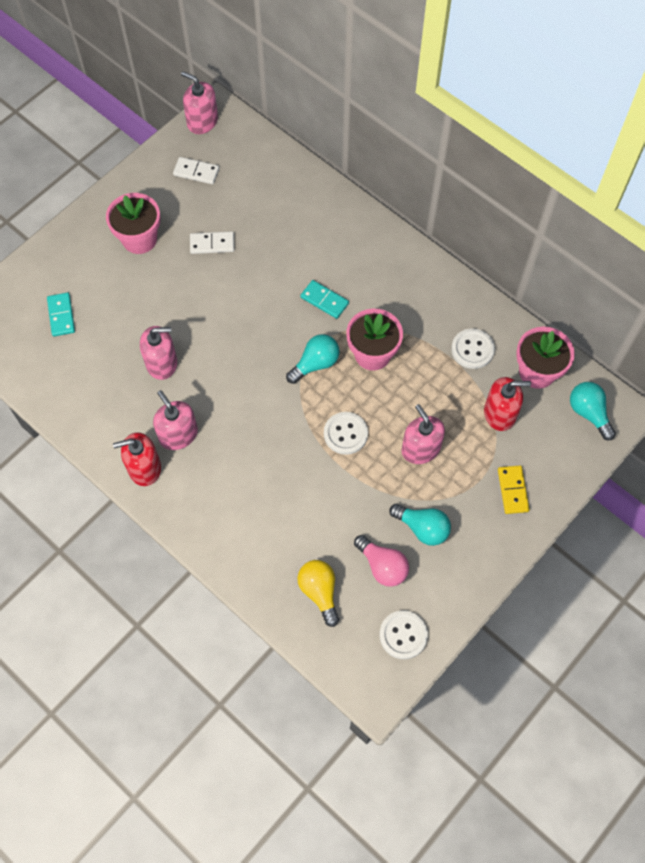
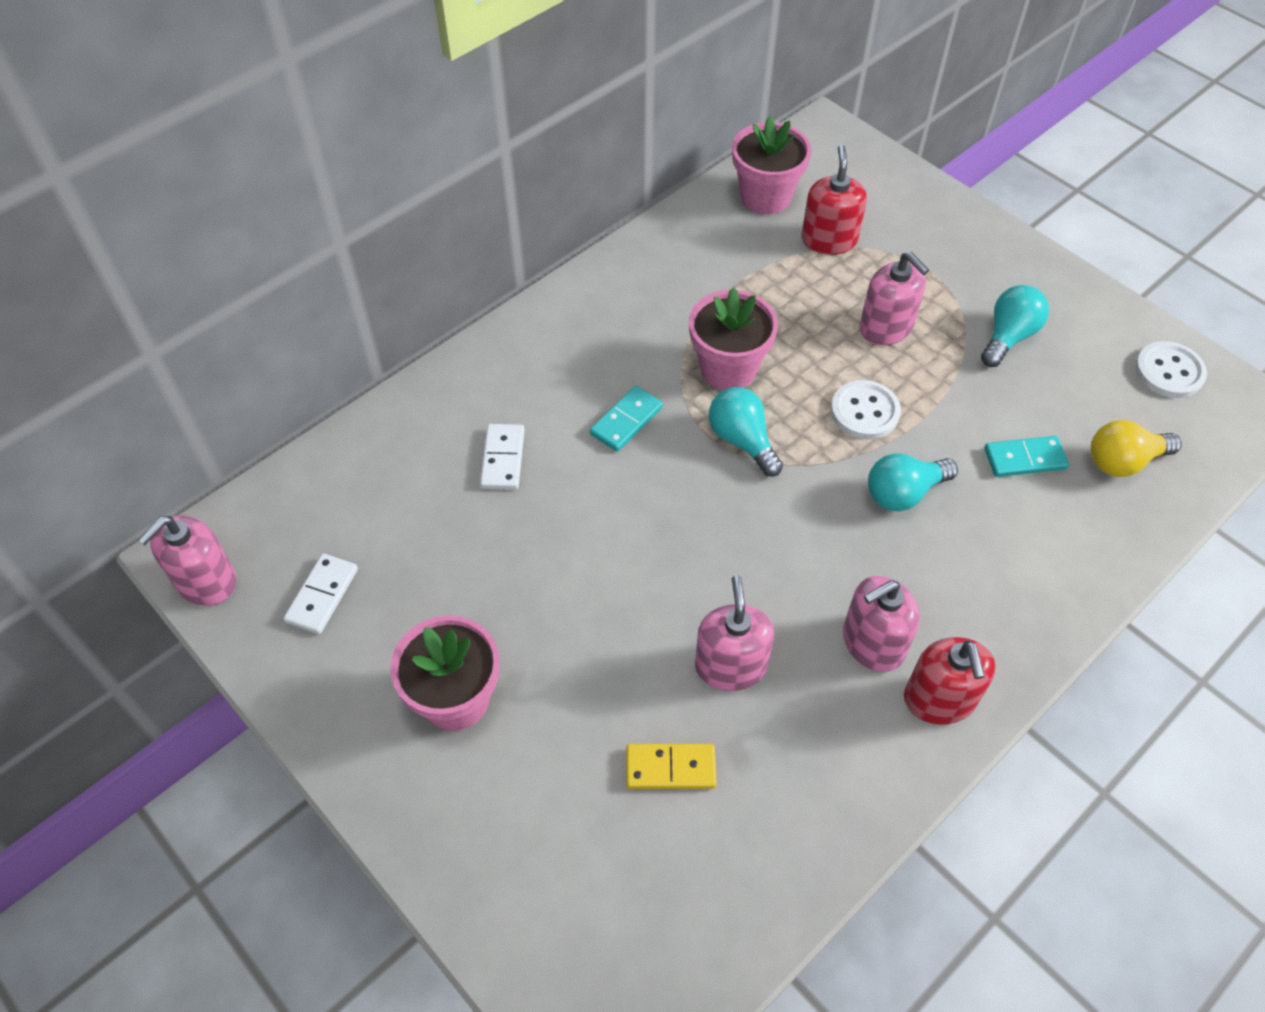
camera: 85 degrees left, 10 degrees down
turquoise domino [47,293,75,337] -> turquoise domino moved to [984,436,1069,477]
white domino [190,231,234,254] -> white domino moved to [480,424,524,490]
pink light bulb [354,535,409,587] -> none
pink soap dispenser [402,404,445,464] -> pink soap dispenser turned 105 degrees counterclockwise [859,252,929,345]
white button [451,329,495,369] -> none
yellow domino [498,466,530,514] -> yellow domino moved to [626,744,717,789]
turquoise light bulb [570,382,616,440] -> turquoise light bulb moved to [868,453,958,512]

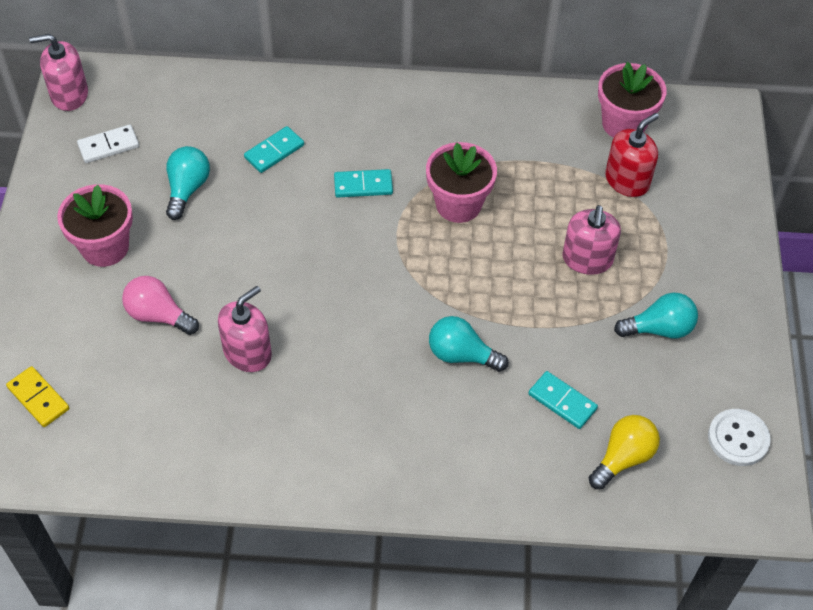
camera: 45 degrees right, 0 degrees up
white domino [480,424,524,490] -> turquoise domino [244,126,304,173]
yellow domino [626,744,717,789] -> yellow domino moved to [6,366,69,427]
turquoise light bulb [709,387,783,477] -> turquoise light bulb moved to [166,146,210,220]
white button [831,380,901,439] -> none
pink soap dispenser [843,576,920,672] -> none
red soap dispenser [904,637,996,725] -> none
yellow light bulb [1091,420,1182,477] -> yellow light bulb turned 105 degrees clockwise [589,415,660,490]
none -> pink light bulb [122,276,199,335]

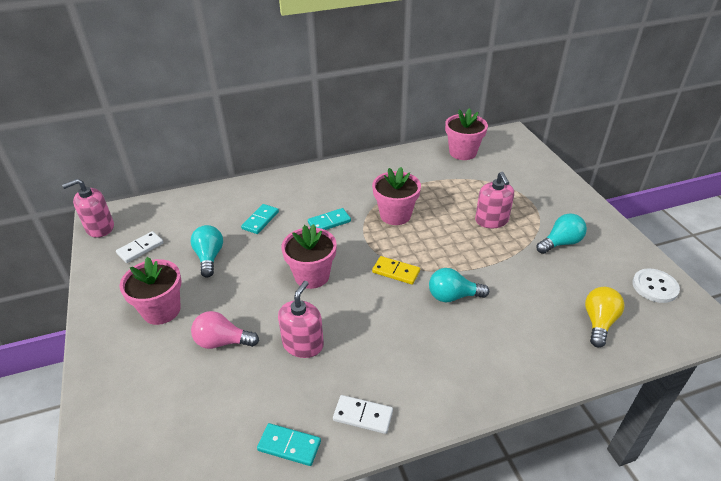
camera: 20 degrees left, 15 degrees down
yellow domino [6,366,69,427] -> yellow domino moved to [372,256,420,285]
turquoise domino [528,371,598,429] -> turquoise domino moved to [257,423,321,466]
red soap dispenser [605,113,659,197] -> none
none -> pink flower pot [282,224,337,289]
none -> white domino [333,395,393,434]

